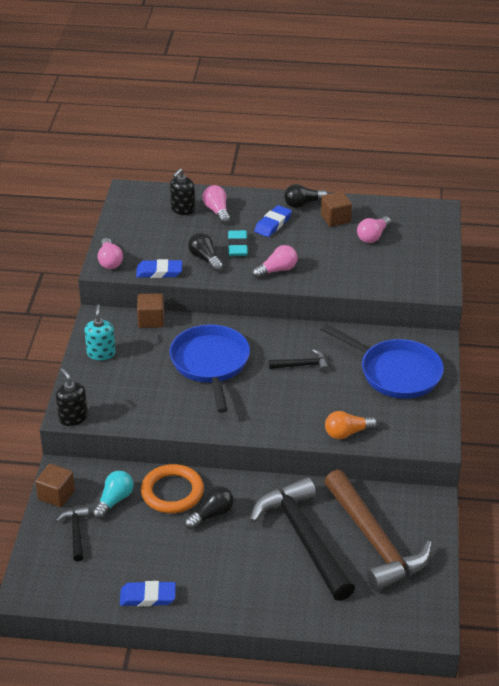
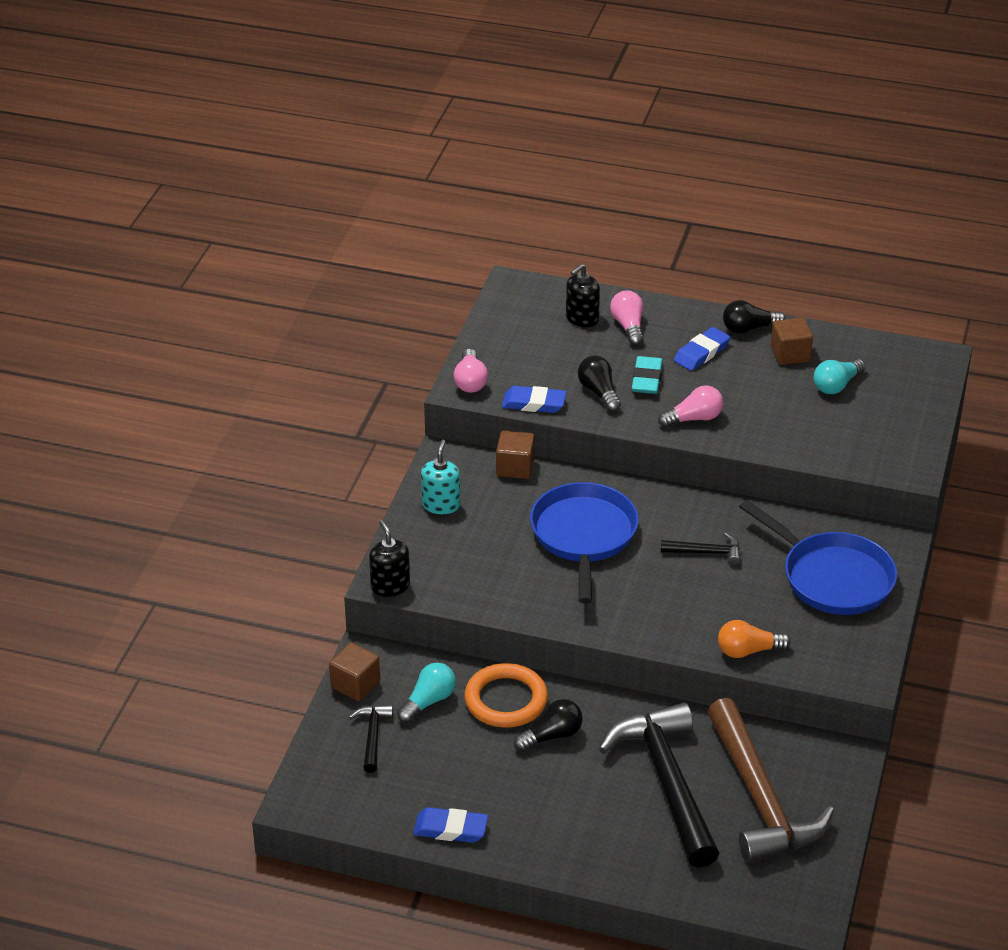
camera: 10 degrees right, 0 degrees up
pink light bulb [357,216,391,243] -> turquoise light bulb [814,359,866,394]

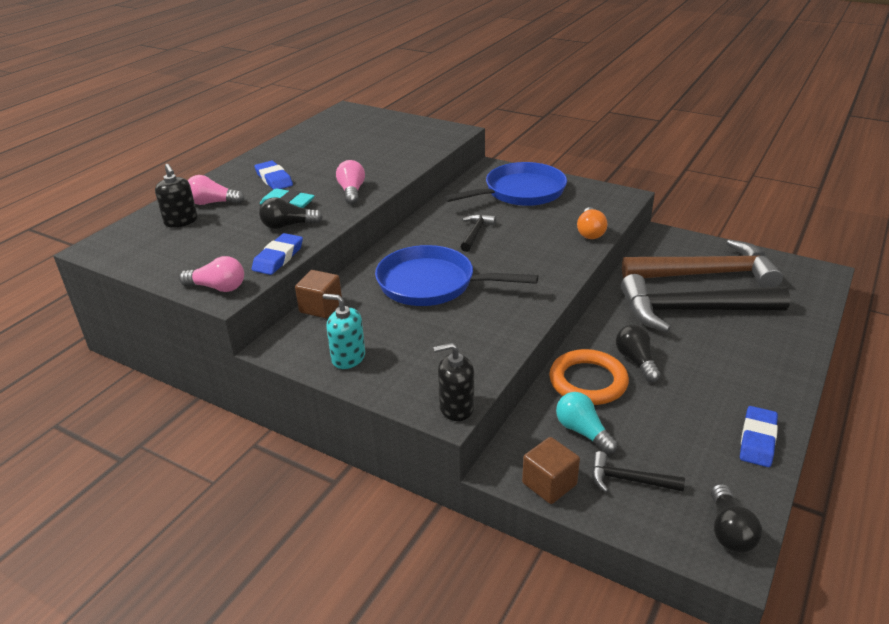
camera: 75 degrees left, 5 degrees down
black light bulb [723,300,786,334] -> black light bulb moved to [711,484,762,553]
brown cube [771,318,813,365] -> none
turquoise light bulb [814,359,866,394] -> none

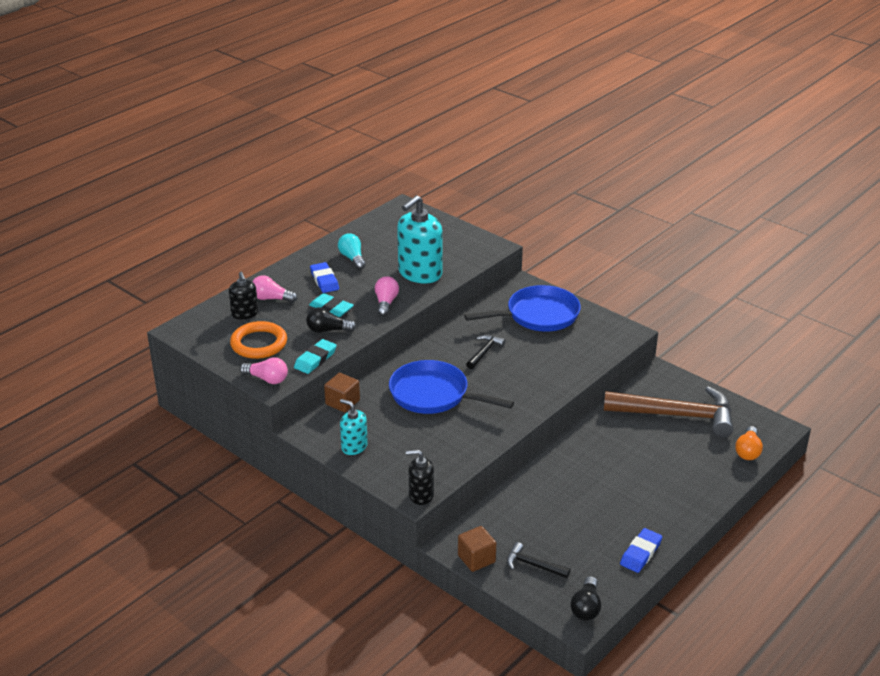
camera: 10 degrees right, 0 degrees up
blue eraser [252,233,303,275] -> turquoise eraser [294,339,337,374]
orange ring [549,349,629,405] -> orange ring moved to [230,321,287,359]
turquoise light bulb [556,392,618,454] -> turquoise light bulb moved to [338,233,366,270]
orange light bulb [577,207,607,239] -> orange light bulb moved to [735,426,763,460]
black light bulb [616,324,661,382] -> none
black hammer [621,274,790,332] -> none
none -> turquoise soap dispenser [397,195,442,283]

